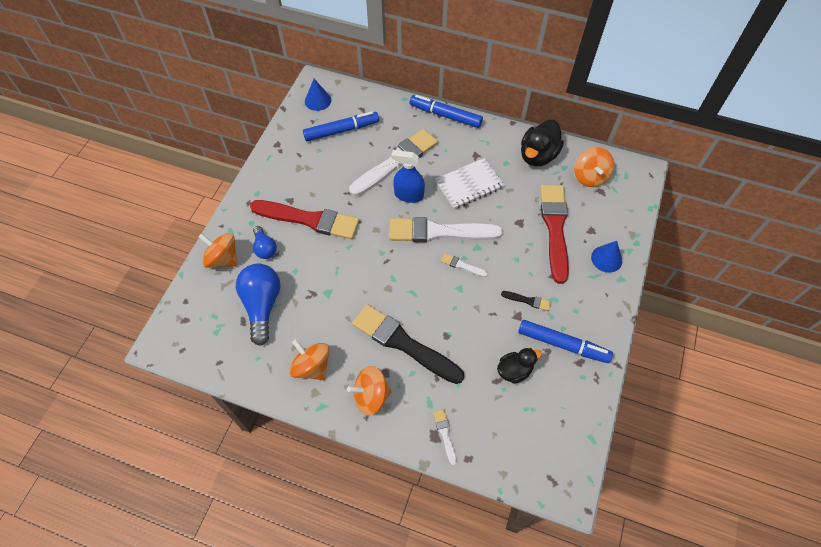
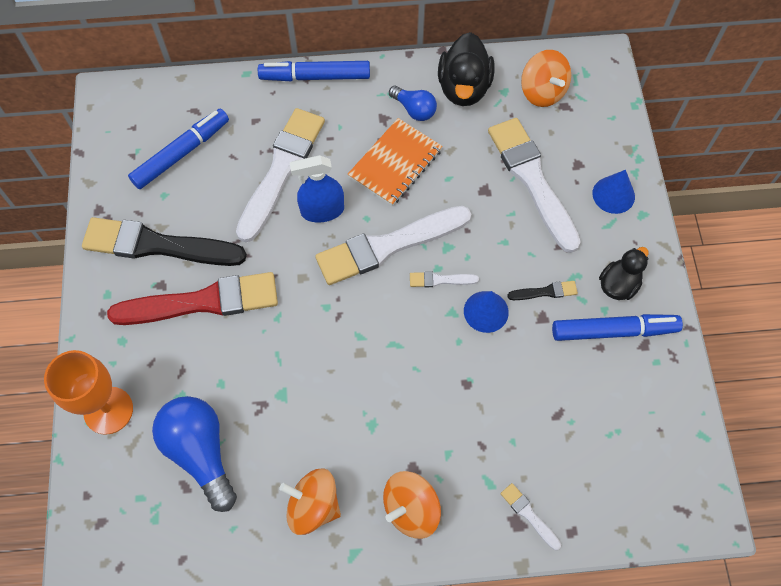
camera: 25 degrees left, 5 degrees up
orange spinning top [198,233,238,268] -> orange goblet [44,350,133,435]
blue light bulb [253,226,277,259] -> blue light bulb moved to [389,86,437,121]
blue cone [305,79,331,111] -> blue cone moved to [464,291,509,333]
black brush [352,304,464,384] -> black brush moved to [82,217,247,266]
white notebook [435,158,505,209] -> orange notebook [348,118,443,206]
black duck [497,348,542,384] -> black duck moved to [599,247,649,300]
red brush [540,185,569,284] -> white brush [488,118,581,253]

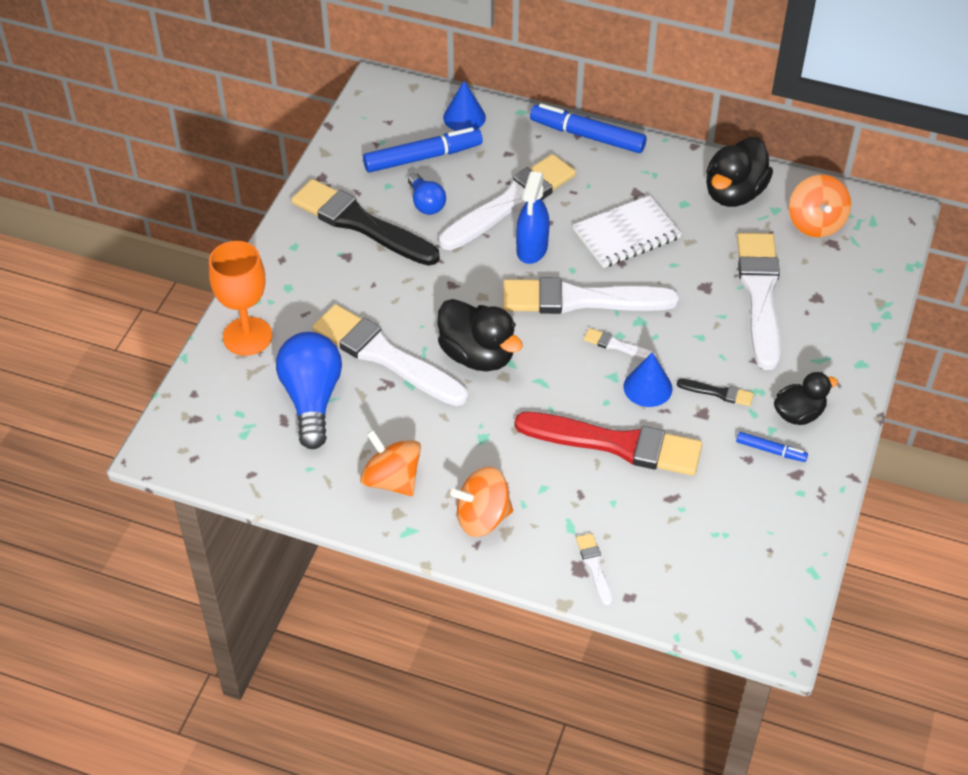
camera: 25 degrees right, 15 degrees down
red brush [107,272,278,325] -> red brush moved to [515,412,702,476]
blue spray bottle [290,155,344,223] -> blue spray bottle turned 90 degrees counterclockwise [516,171,549,264]
orange notebook [348,118,443,206] -> white notebook [573,195,682,268]
blue light bulb [389,86,437,121] -> blue light bulb moved to [408,173,446,215]
blue marker [552,314,683,341] -> blue marker [736,432,808,462], size x0.51
blue cone [593,170,635,214] -> blue cone moved to [443,81,486,131]
none -> white brush [312,304,468,406]
none -> black duck [438,299,523,371]

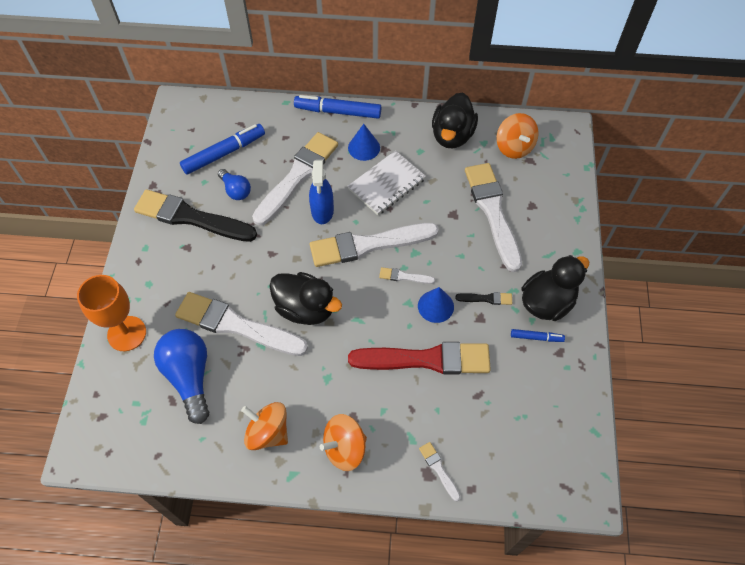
camera: 15 degrees left, 10 degrees up
blue cone [443,81,486,131] -> blue cone moved to [348,124,380,161]
black duck [774,372,838,425] -> black duck [522,255,589,321], size x1.56

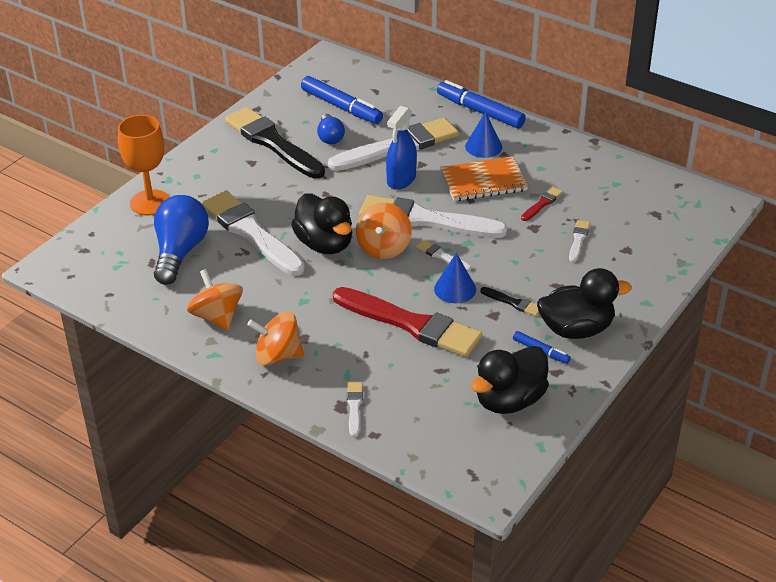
camera: 30 degrees right, 20 degrees down
blue marker [180,124,265,175] -> blue marker turned 45 degrees clockwise [301,76,383,124]
white notebook [347,150,426,215] -> orange notebook [440,156,528,201]
black duck [432,93,478,148] -> black duck moved to [471,346,549,414]
white brush [465,163,522,272] -> white brush [569,220,590,262], size x0.42
orange spinning top [497,113,538,159] -> orange spinning top moved to [356,203,412,259]
none -> red brush [521,187,563,221]

